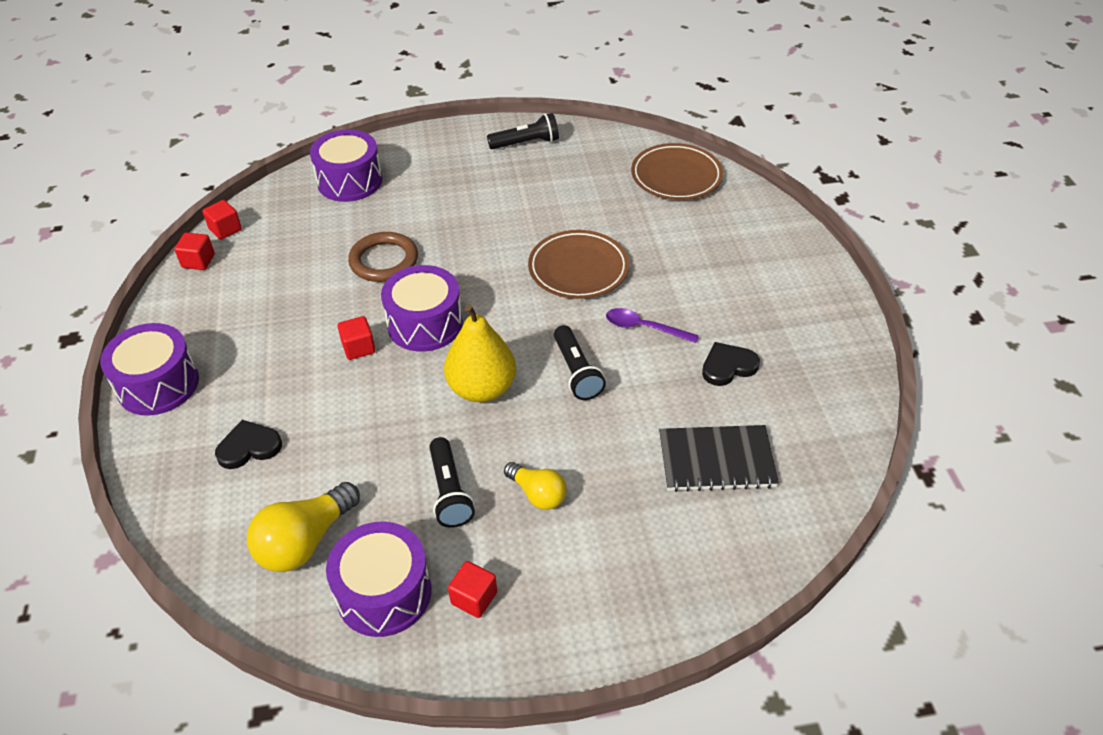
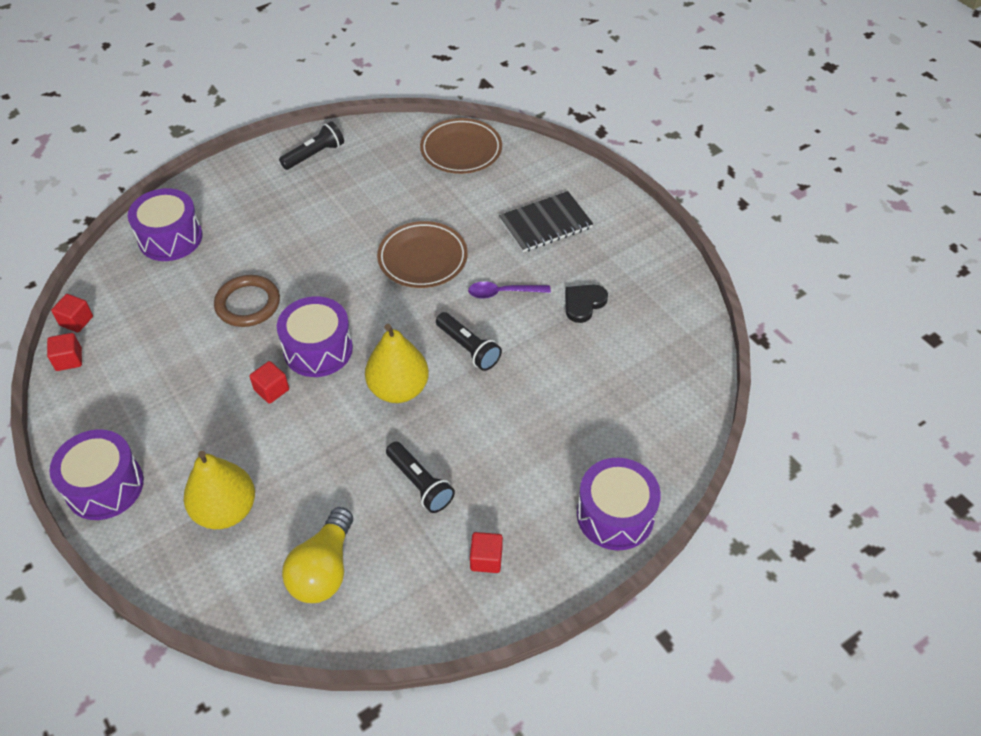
camera: 25 degrees left, 5 degrees up
black heart [215,420,282,469] -> yellow pear [184,451,255,529]
purple drum [326,521,432,637] -> purple drum moved to [577,458,661,550]
yellow light bulb [504,462,567,510] -> none
black notebook [659,425,779,492] -> black notebook moved to [499,191,593,252]

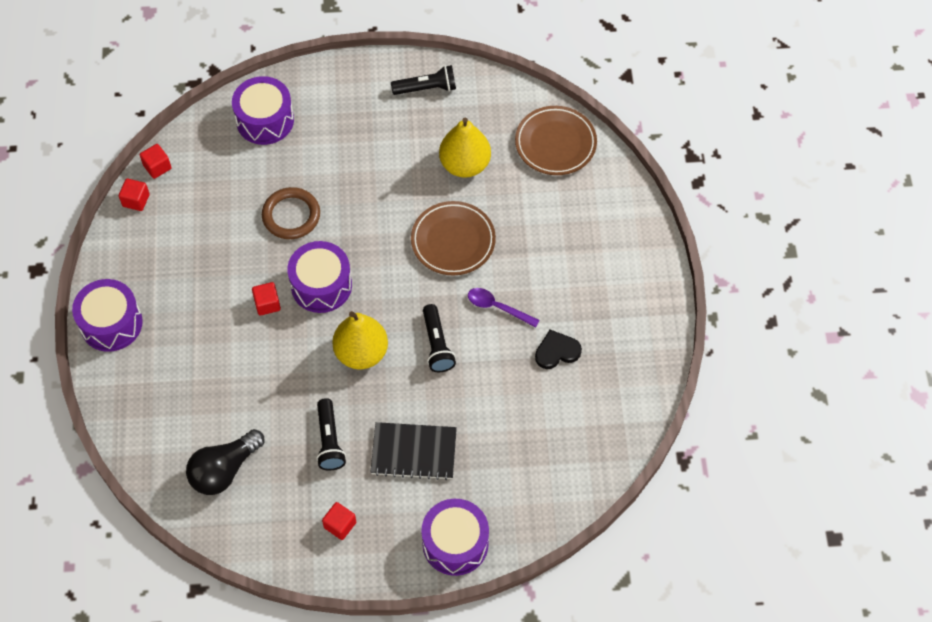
camera: 30 degrees right, 10 degrees up
yellow pear [184,451,255,529] -> yellow pear moved to [439,118,491,178]
yellow light bulb [282,507,353,603] -> black light bulb [186,429,264,495]
black notebook [499,191,593,252] -> black notebook moved to [371,422,457,480]

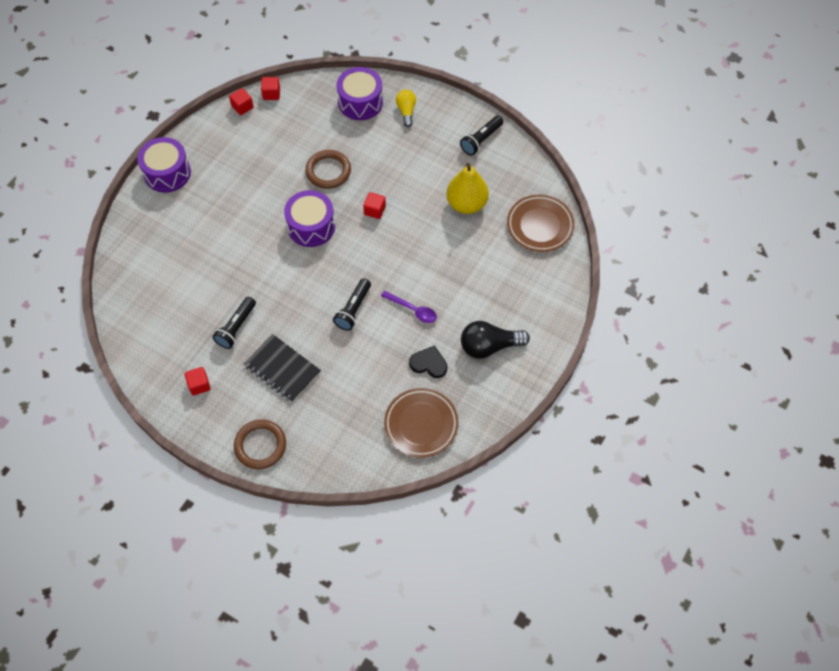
camera: 35 degrees right, 0 degrees up
black light bulb [186,429,264,495] -> black light bulb moved to [461,321,530,359]
red cube [252,282,281,316] -> red cube moved to [363,192,386,219]
yellow pear [332,311,388,369] -> none
black flashlight [391,65,456,95] -> black flashlight turned 105 degrees clockwise [460,116,503,155]
brown plate [411,201,496,275] -> brown plate moved to [384,388,459,458]
purple drum [421,499,489,576] -> brown ring [234,420,286,469]
purple spoon [468,288,540,328] -> purple spoon turned 150 degrees clockwise [381,291,437,323]
none -> yellow light bulb [396,90,416,127]

